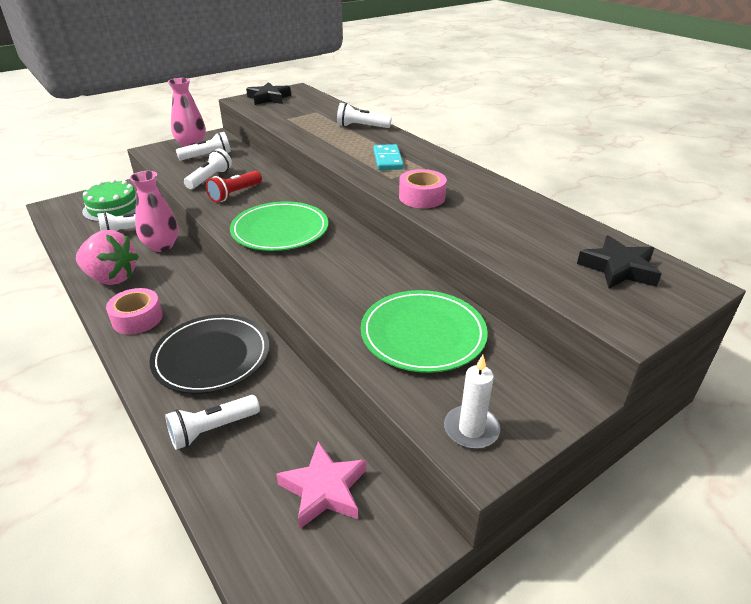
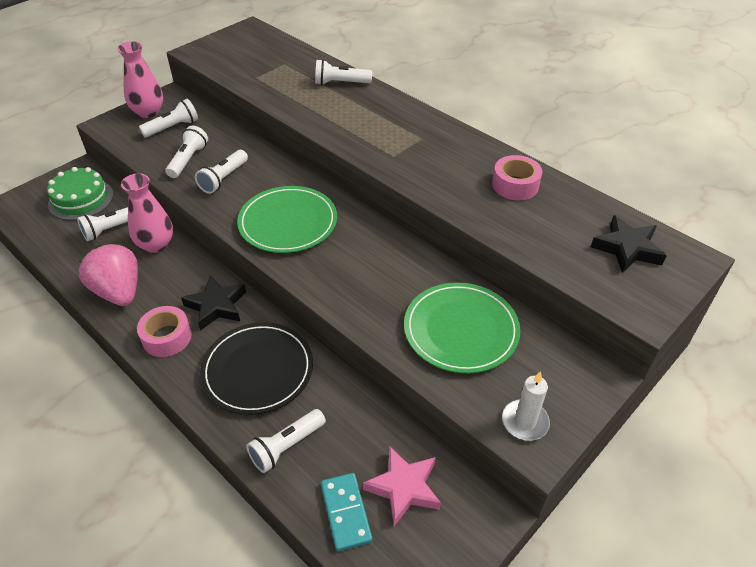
camera: 10 degrees left, 10 degrees up
pink strawberry [76,230,139,285] -> pink strawberry turned 135 degrees counterclockwise [79,244,138,306]
red flashlight [206,171,262,202] -> white flashlight [195,150,248,194]
black star [246,82,291,105] -> black star moved to [181,275,246,331]
turquoise domino [373,144,404,170] -> turquoise domino moved to [321,473,372,551]
pink tape [399,169,447,208] -> pink tape moved to [492,155,542,200]

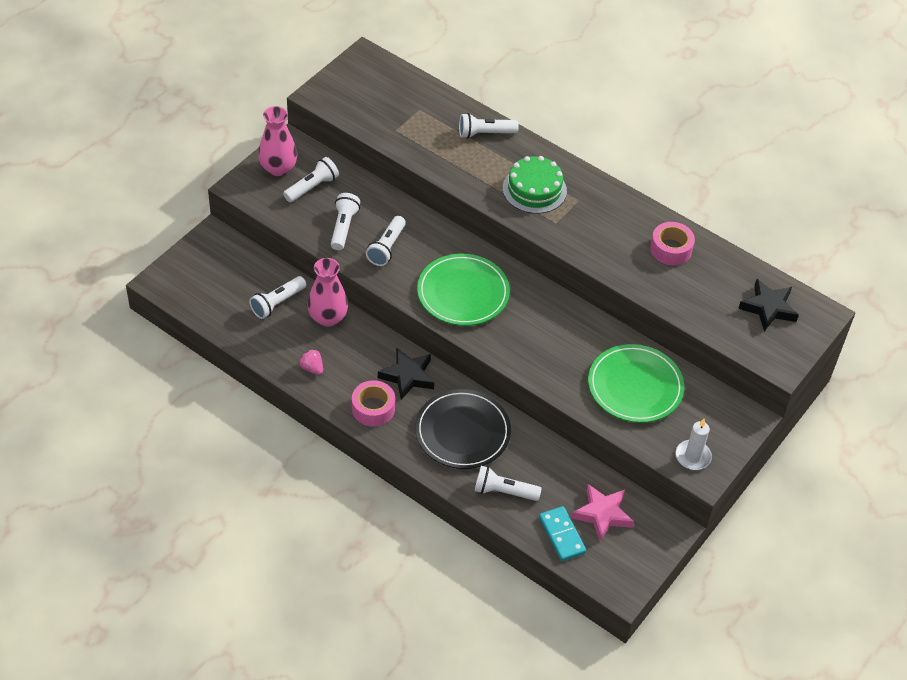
camera: 10 degrees left, 5 degrees up
green cake [47,167,113,220] -> green cake moved to [503,156,567,214]
pink strawberry [79,244,138,306] -> pink strawberry [299,349,323,375], size x0.45
white flashlight [246,409,326,473] -> white flashlight turned 60 degrees clockwise [475,466,542,501]

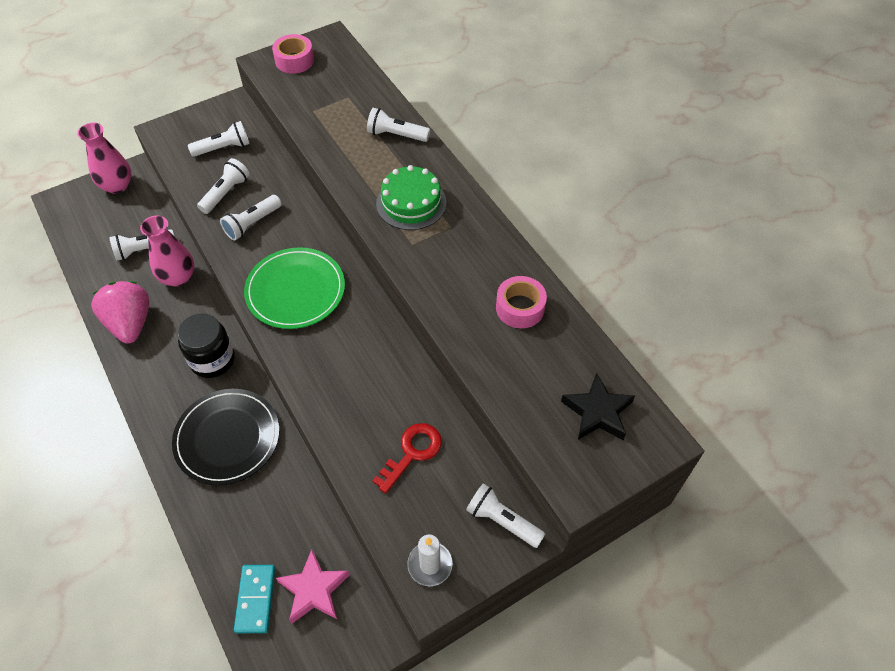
camera: 25 degrees right, 5 degrees up
pink vase [258,106,297,176] -> pink vase moved to [77,123,131,194]
pink strawberry [299,349,323,375] -> pink strawberry [91,281,150,344], size x2.21
pink tape [352,380,395,426] -> pink tape moved to [272,34,314,74]
black star [378,347,434,400] -> black jar [177,313,235,378]
white flashlight [475,466,542,501] -> white flashlight moved to [466,483,545,548]
green plate [588,344,684,423] -> red key [372,423,442,493]

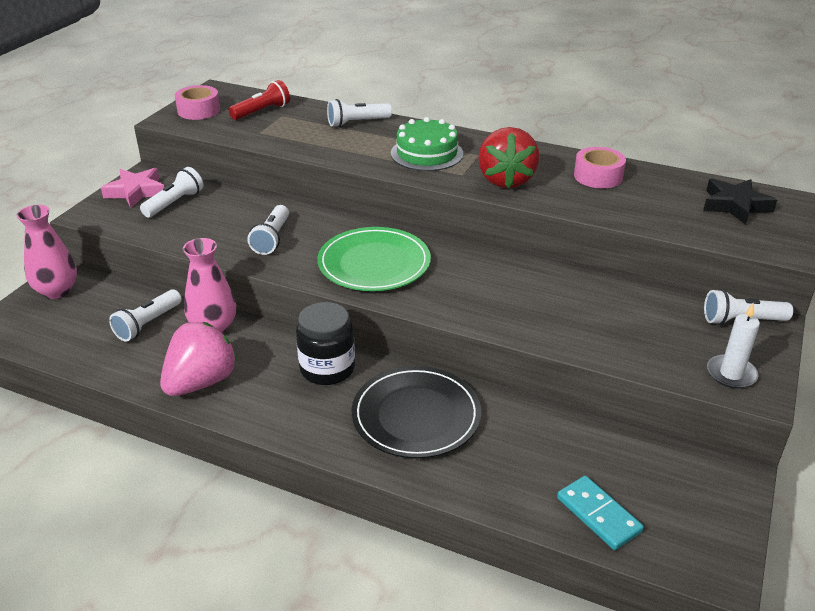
camera: 35 degrees left, 20 degrees down
pink strawberry [91,281,150,344] -> pink strawberry turned 90 degrees clockwise [160,322,238,396]
white flashlight [197,158,250,214] -> none
pink star [276,549,350,624] -> pink star moved to [101,168,164,208]
red key [372,423,442,493] -> none
none -> red flashlight [229,80,290,120]
none -> red strawberry [478,127,540,188]

